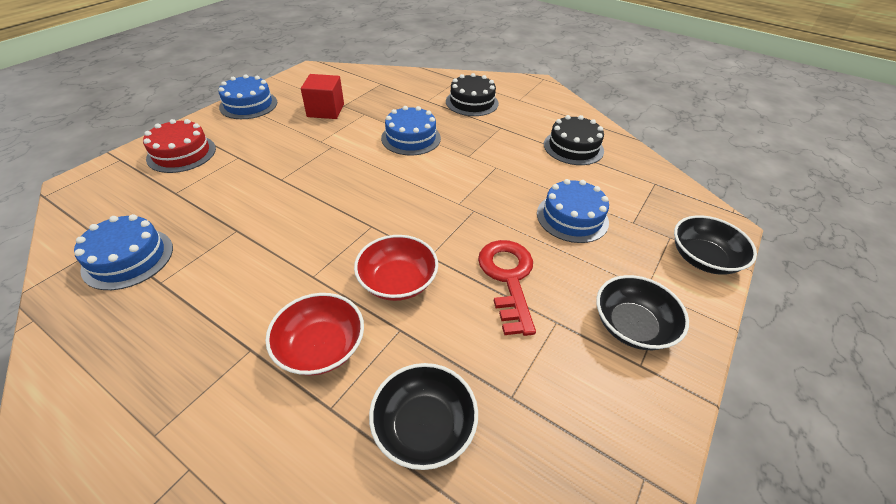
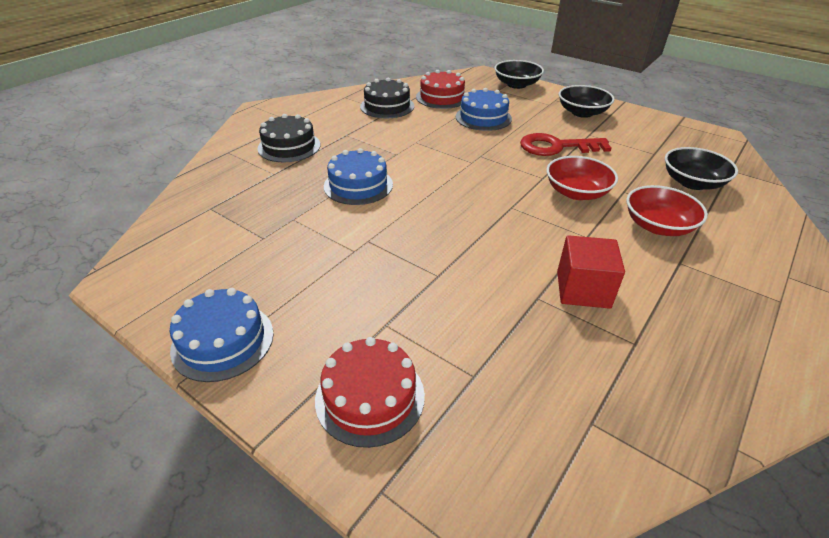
camera: 85 degrees left, 5 degrees down
blue cake [74,214,173,290] -> none
red cube [301,74,344,119] -> red cube moved to [557,235,625,309]
none -> red cake [416,70,465,109]

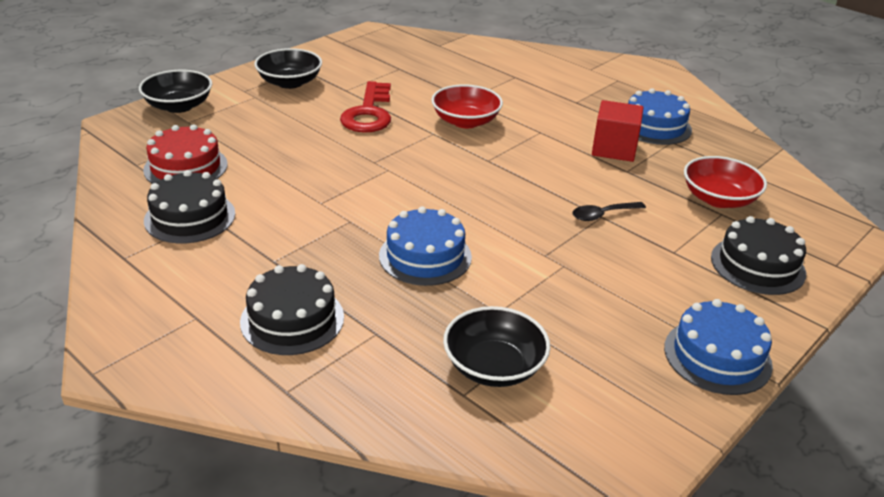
camera: 85 degrees left, 5 degrees down
red cake [315,337,425,448] -> black cake [711,216,806,295]
blue cake [456,88,512,131] -> blue cake moved to [628,88,692,145]
red bowl [626,185,708,236] -> red bowl moved to [684,156,767,208]
black bowl [665,147,738,190] -> black bowl moved to [443,306,550,387]
none -> black spoon [572,202,646,221]

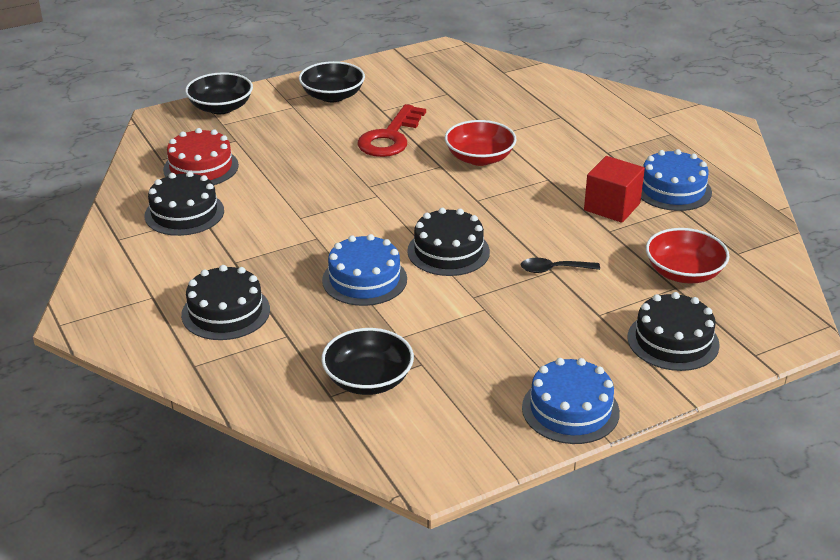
camera: 20 degrees right, 0 degrees up
none -> black cake [407,208,490,276]

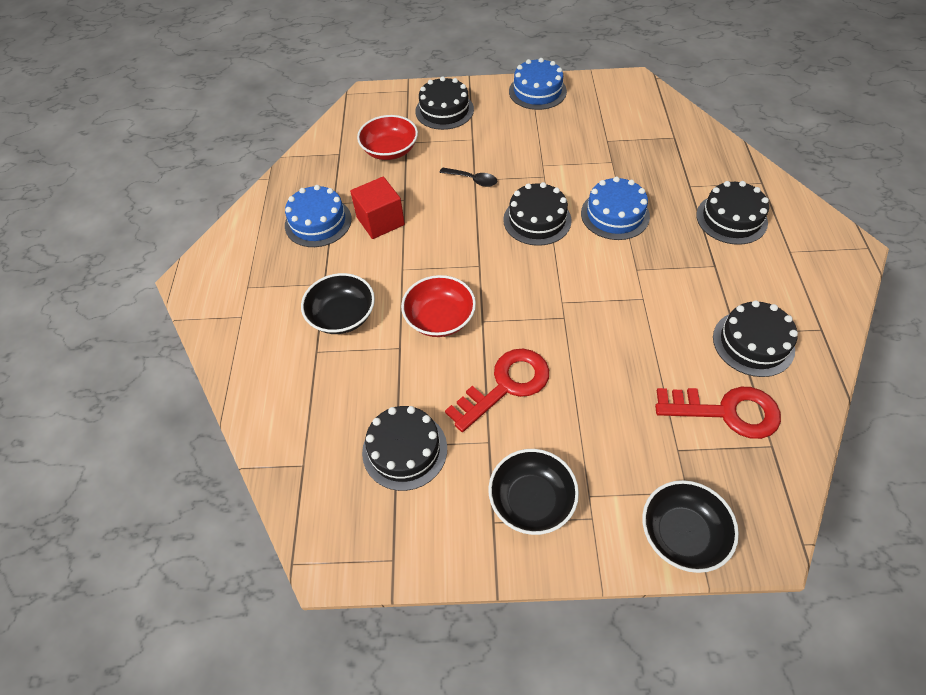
camera: 150 degrees left, 20 degrees up
red cake [163,128,239,185] -> red key [655,387,781,439]
black bowl [321,328,414,395] -> black bowl moved to [301,273,375,334]
none -> black cake [362,406,447,491]

